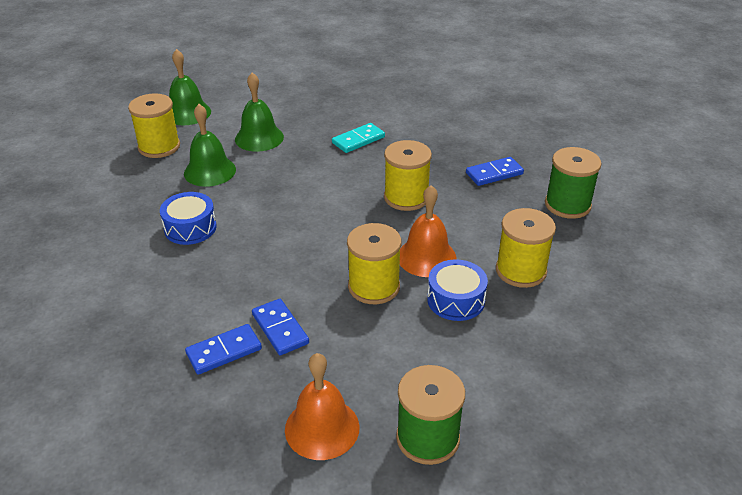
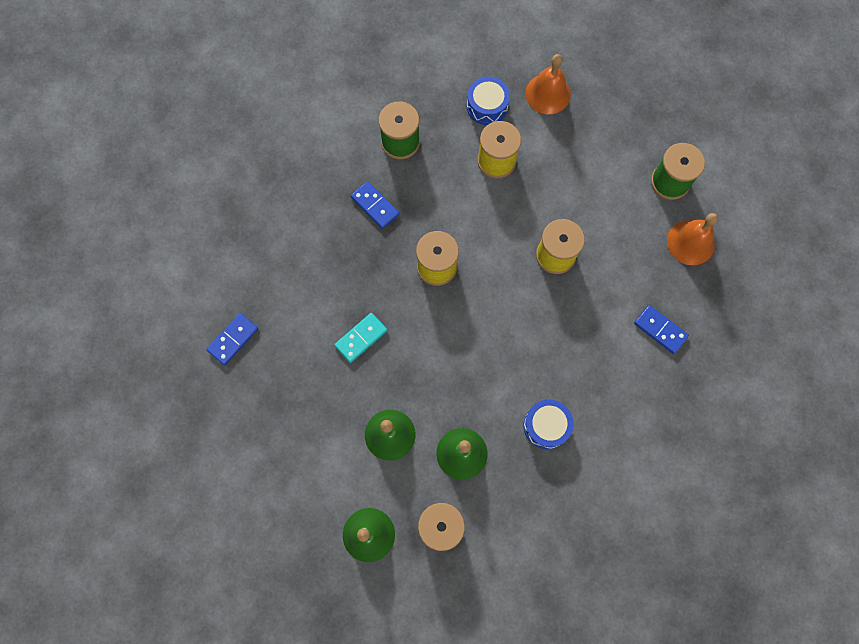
camera: 110 degrees left, 35 degrees up
blue domino [252,299,309,355] -> blue domino moved to [206,313,258,365]
turquoise domino [332,123,385,153] -> turquoise domino turned 75 degrees counterclockwise [334,313,387,363]
orange bell [400,185,457,277] -> orange bell moved to [525,54,571,114]
blue drum [427,259,488,321] -> blue drum moved to [467,76,510,125]

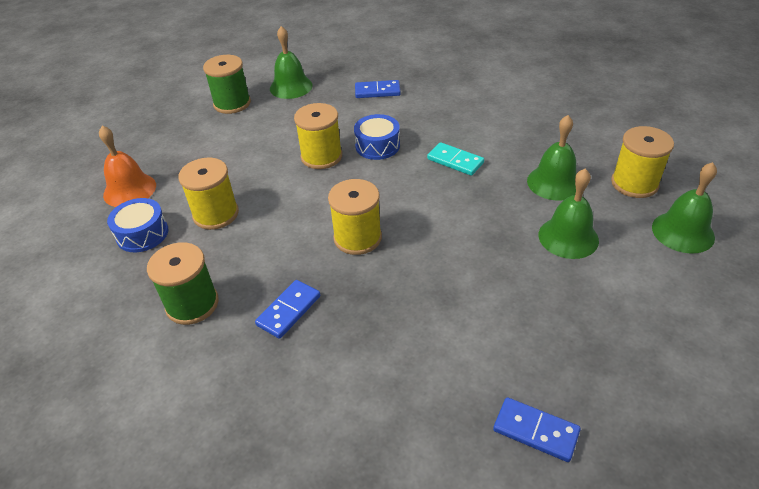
camera: 100 degrees left, 30 degrees down
turquoise domino [334,313,387,363] -> turquoise domino moved to [427,142,484,176]
blue drum [524,400,574,449] -> blue drum moved to [354,114,400,160]
blue domino [634,305,689,354] -> blue domino turned 60 degrees clockwise [355,80,401,98]
orange bell [667,213,718,265] -> green bell [270,26,313,99]

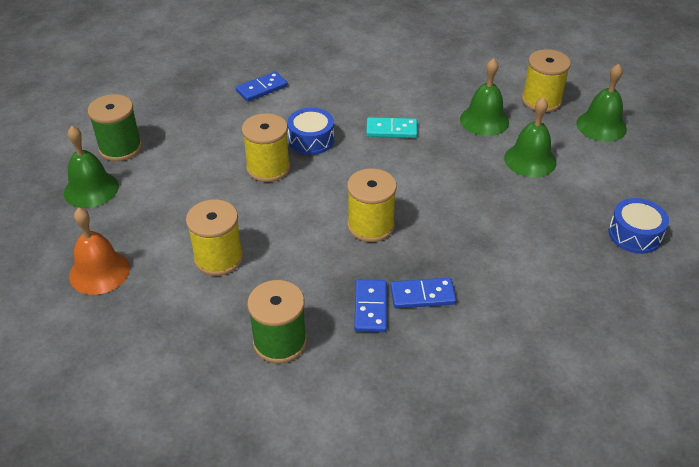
camera: 35 degrees left, 0 degrees up
blue drum [107,198,169,252] -> blue drum moved to [608,198,669,254]
green bell [270,26,313,99] -> green bell moved to [64,126,119,208]
blue domino [493,397,581,462] -> blue domino moved to [390,278,456,309]

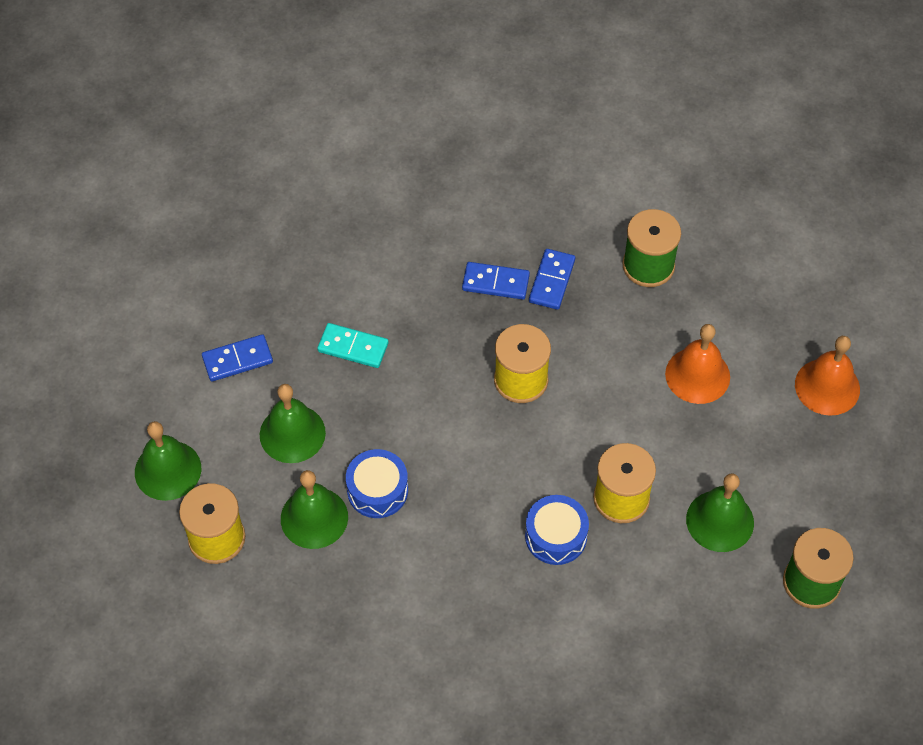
camera: 165 degrees left, 15 degrees up
green bell [64,126,119,208] -> green bell moved to [686,473,754,552]
yellow spool [186,199,243,276] -> orange bell [665,324,730,404]
blue domino [236,72,288,102] -> blue domino moved to [202,334,273,382]
turquoise domino [366,117,417,138] -> turquoise domino moved to [317,323,389,368]
blue drum [608,198,669,254] -> blue drum moved to [346,449,408,518]

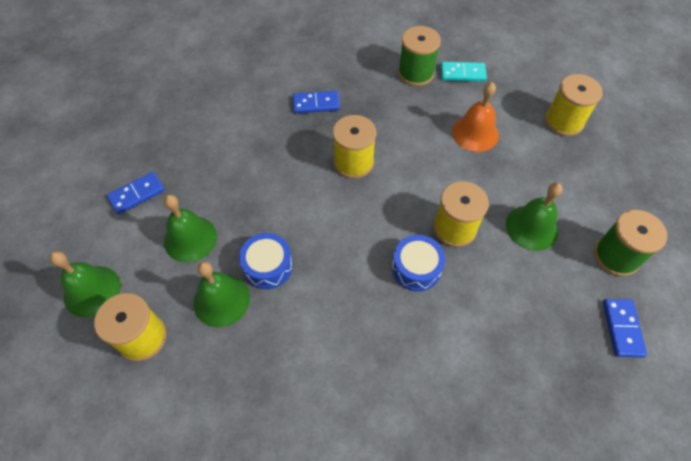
camera: 15 degrees left, 0 degrees up
turquoise domino [317,323,389,368] -> turquoise domino moved to [441,62,487,82]
blue domino [529,249,575,310] -> blue domino moved to [603,299,647,357]
orange bell [795,336,860,416] -> yellow spool [545,74,603,136]

